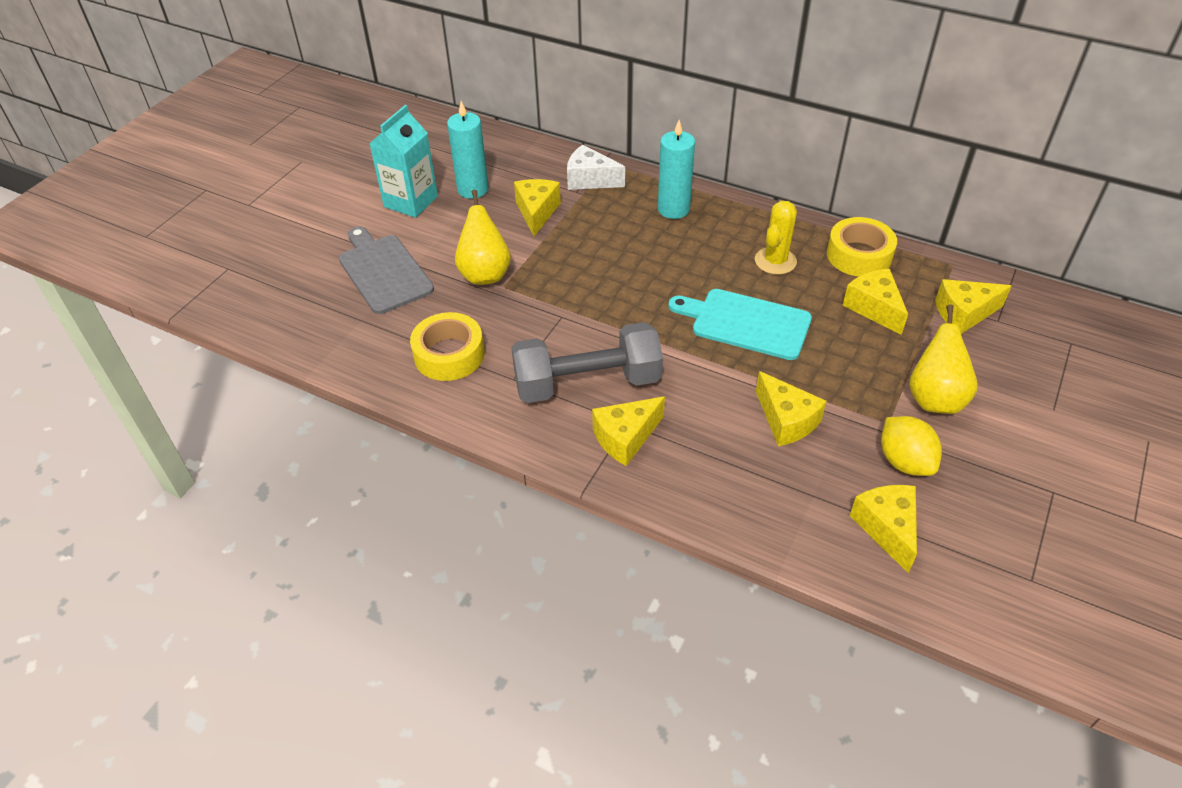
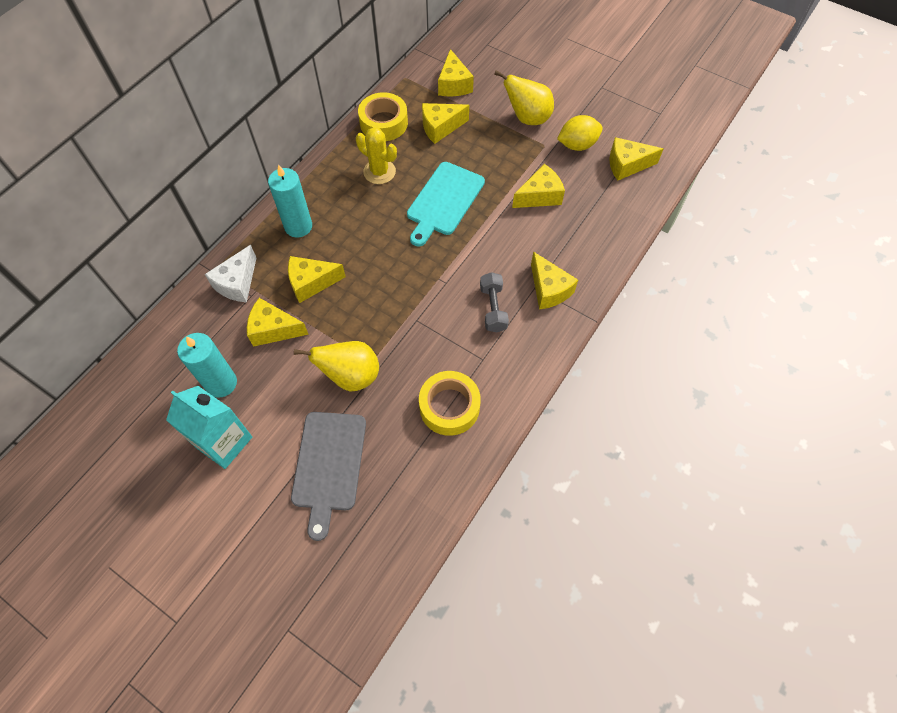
camera: 85 degrees left, 15 degrees up
grey cutting board [339,227,434,314] -> grey cutting board turned 60 degrees counterclockwise [291,412,366,541]
grey dumbbell [511,322,663,403] -> grey dumbbell [480,272,509,332], size x0.52
none -> yellow cheese [288,256,346,303]

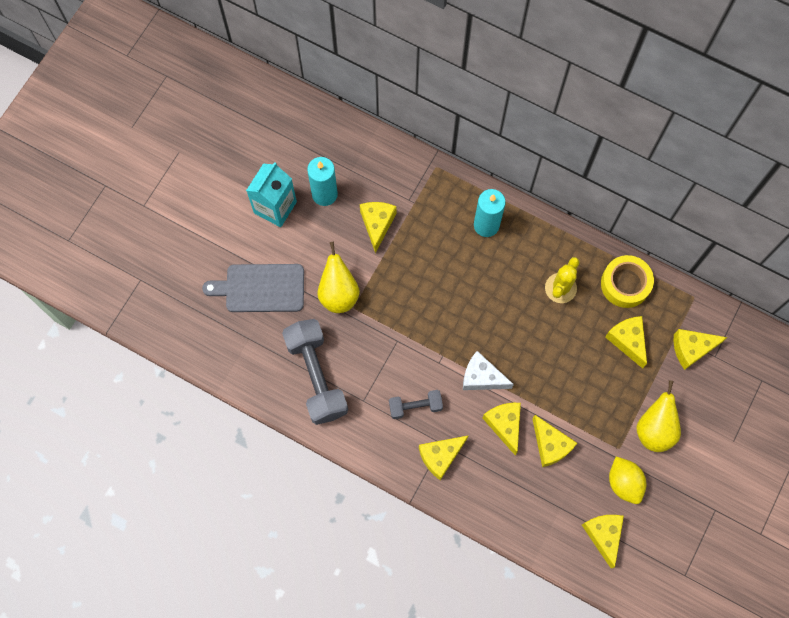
camera: 85 degrees right, 10 degrees up
white cheese [205,245,256,302] -> white cheese moved to [463,351,514,390]
yellow cheese [288,256,346,303] -> yellow cheese moved to [483,403,521,455]
turquoise cutting board [407,162,485,247] -> none
yellow tape [419,371,481,436] -> grey dumbbell [282,319,348,425]

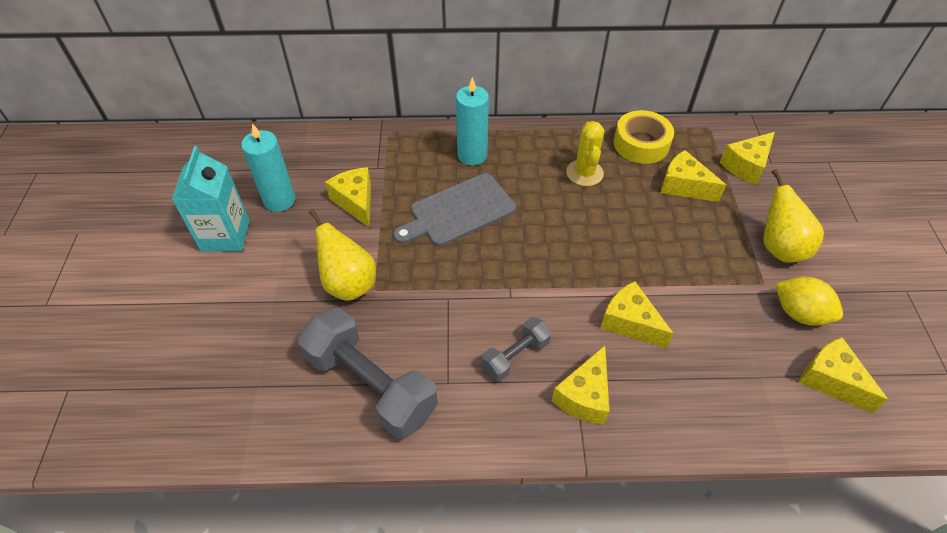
camera: 30 degrees left, 20 degrees down
grey cutting board [202,264,304,312] -> grey cutting board moved to [393,173,516,246]
white cheese [463,351,514,390] -> none
yellow cheese [532,415,577,467] -> none

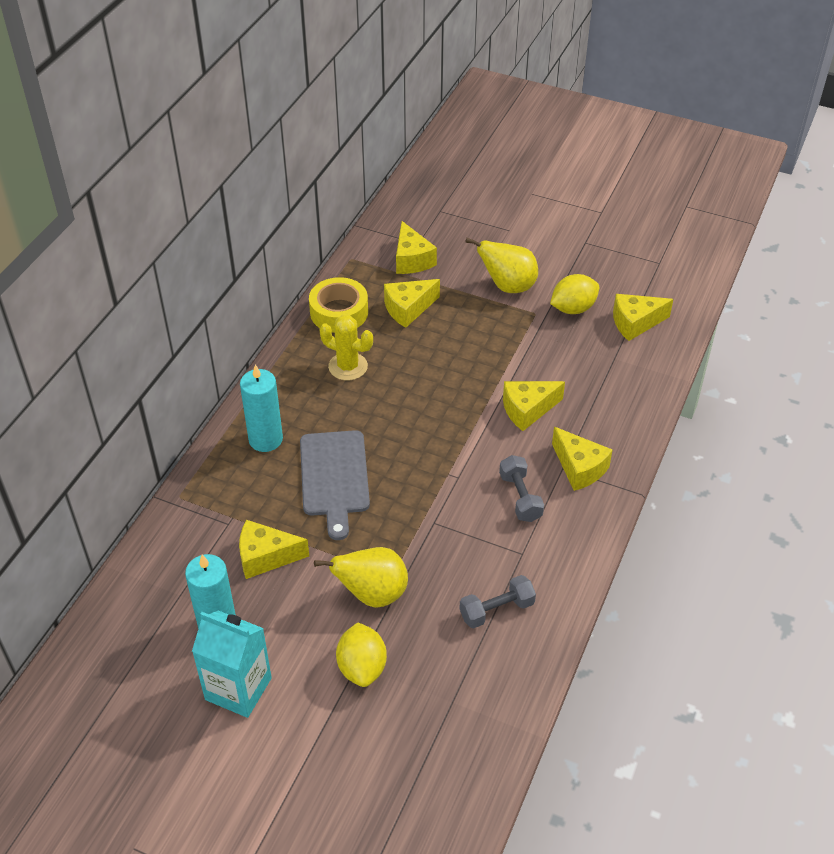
camera: 65 degrees left, 5 degrees down
grey dumbbell [298,307,438,439] -> grey dumbbell [459,575,536,628], size x0.52
none -> yellow lemon [336,622,387,687]

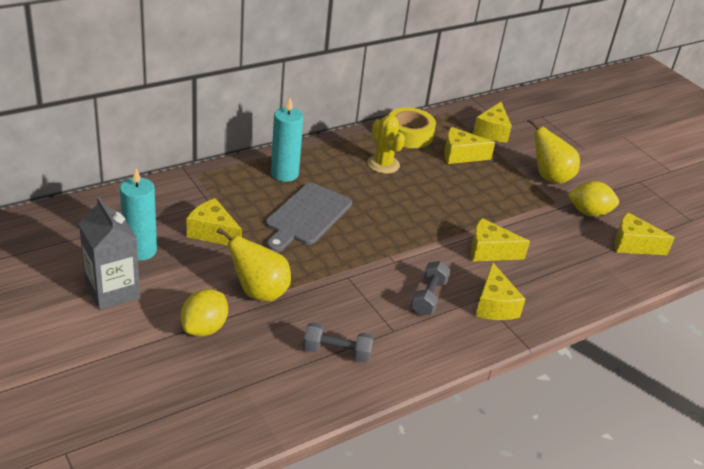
camera: 30 degrees right, 10 degrees down
turquoise carton [192,610,272,718] -> grey carton [79,196,140,310]

